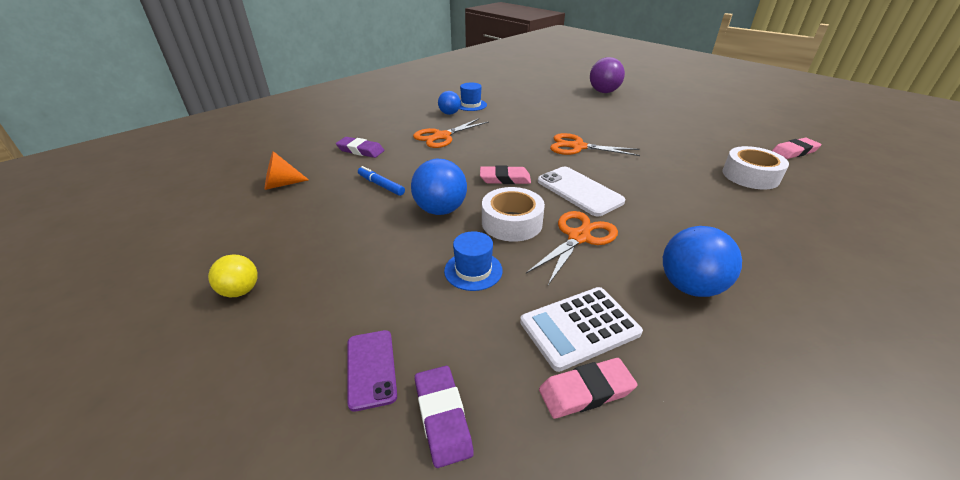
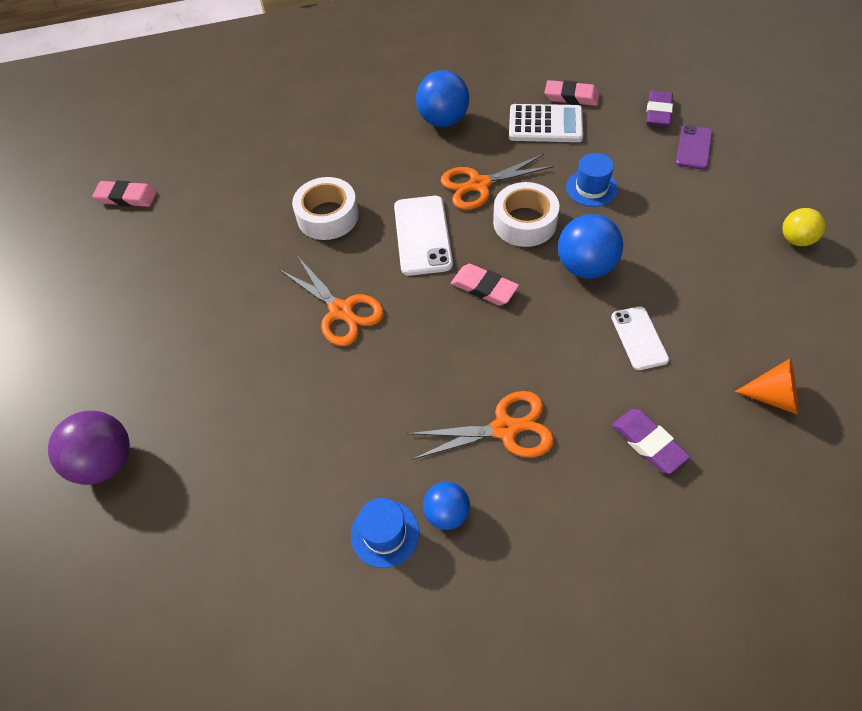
camera: 145 degrees left, 20 degrees up
blue marker [358,166,405,196] -> white phone [611,306,669,370]
white tape [722,146,789,189] -> white tape moved to [292,177,359,240]

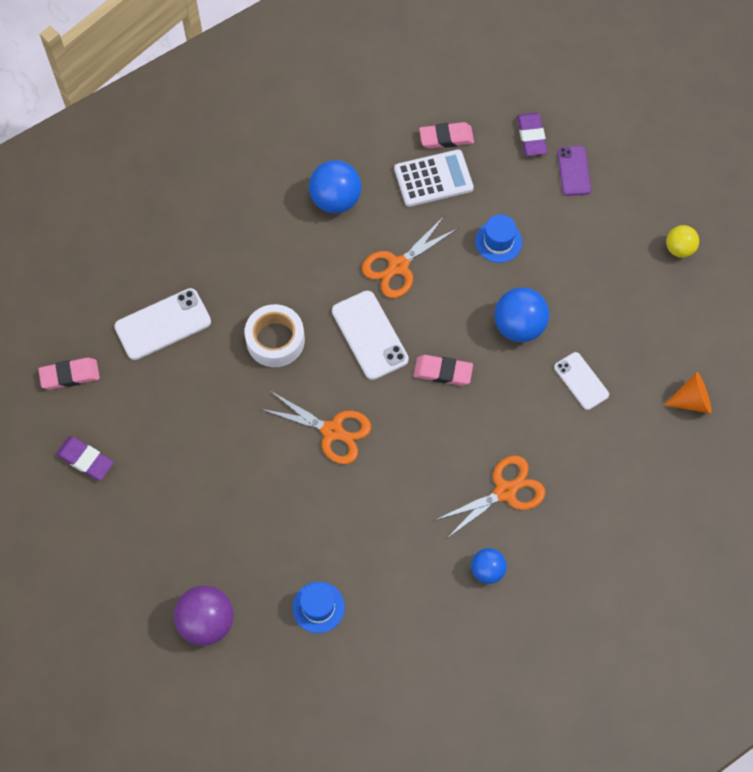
camera: 25 degrees left, 10 degrees up
blue hat [351,498,419,568] -> blue hat moved to [292,582,345,633]
white tape [493,182,559,247] -> none
purple eraser [612,409,690,474] -> purple eraser moved to [56,436,114,480]
none -> white phone [114,288,211,360]

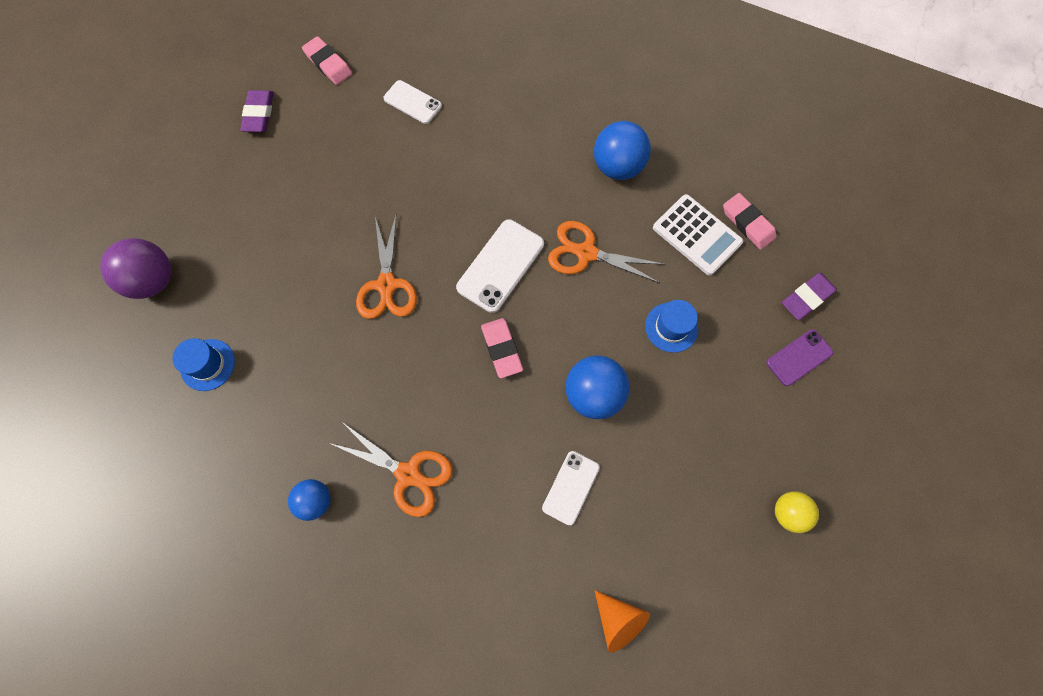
camera: 60 degrees right, 5 degrees up
white phone [114,288,211,360] -> white phone [383,80,442,124], size x0.64
white tape [245,304,305,367] -> none

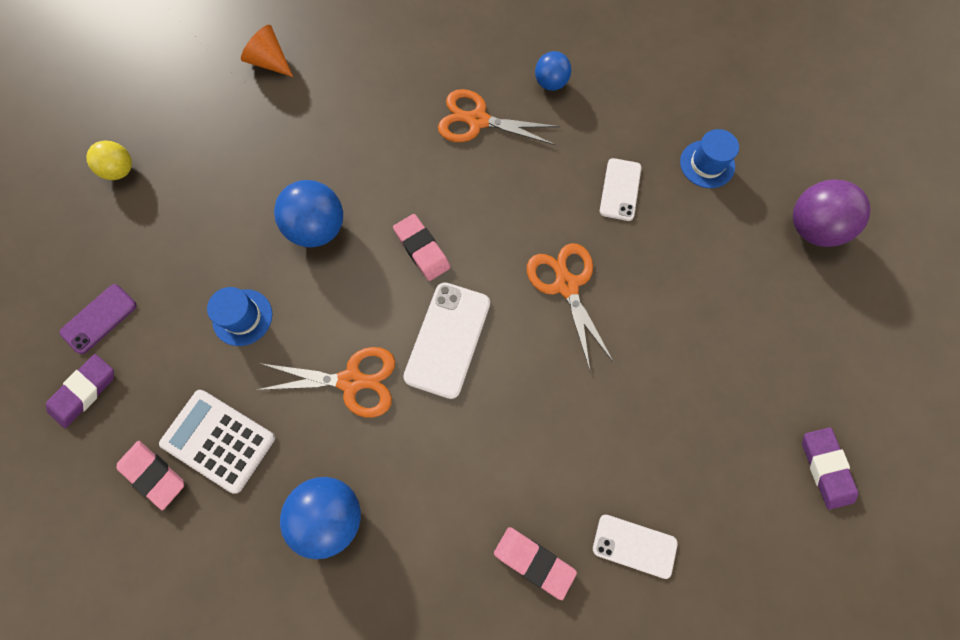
camera: 165 degrees right, 0 degrees up
pink eraser [302,36,352,85] -> pink eraser moved to [494,527,577,600]
white phone [542,451,600,525] -> white phone moved to [600,158,641,221]

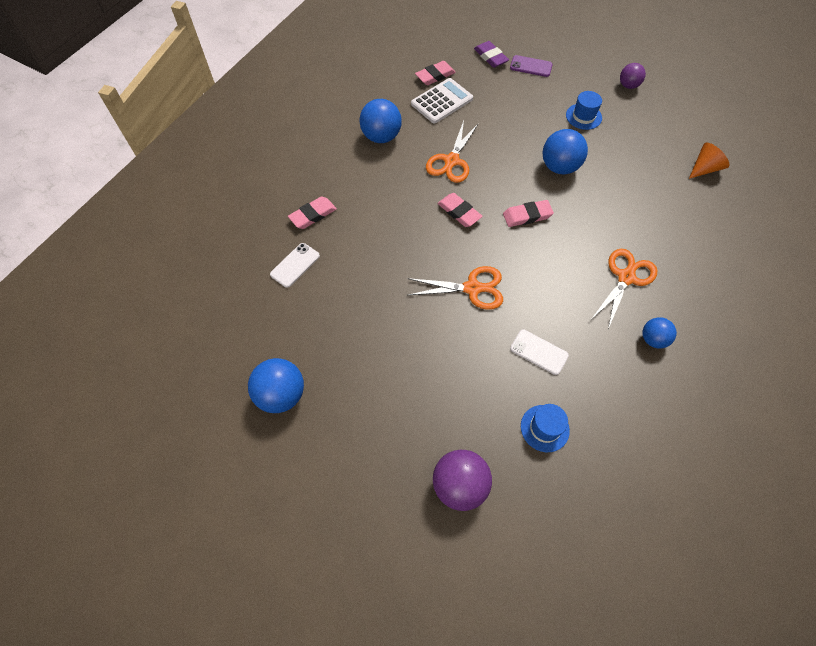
camera: 110 degrees right, 10 degrees down
purple phone [60,284,136,354] -> purple phone turned 45 degrees counterclockwise [510,55,553,77]
yellow ball [86,141,132,180] -> purple ball [620,63,646,89]
blue hat [207,287,272,346] -> blue hat moved to [566,91,602,130]
white phone [403,282,490,399] -> pink eraser [437,193,483,227]
purple eraser [802,427,858,510] -> blue ball [248,358,304,413]

